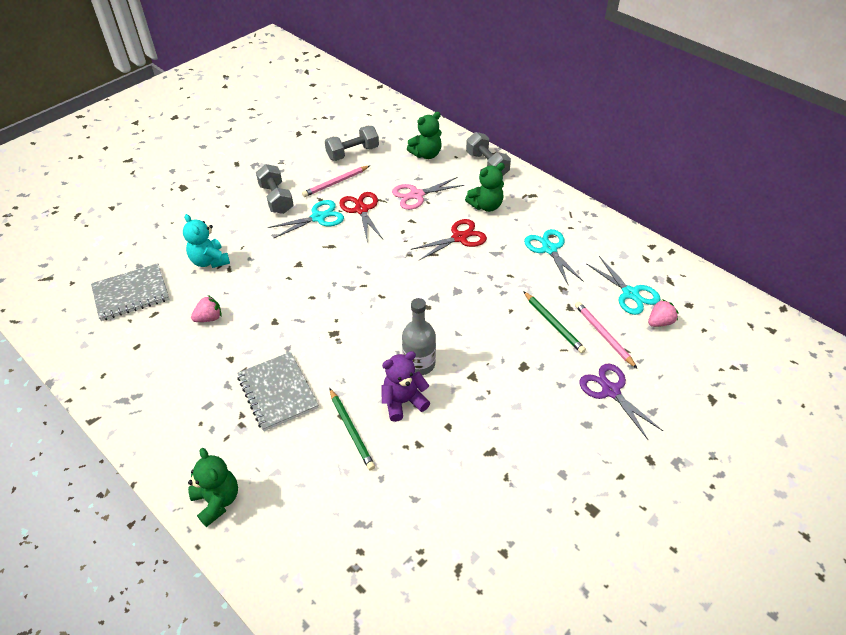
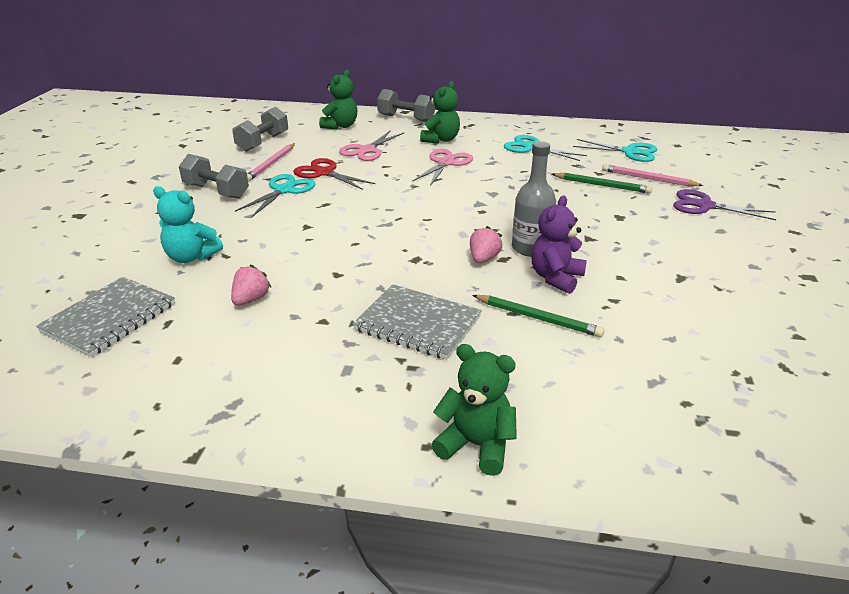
camera: 35 degrees left, 15 degrees down
red scissors [410,219,487,260] -> pink scissors [412,149,473,186]
pink strawberry [648,299,679,327] -> pink strawberry moved to [470,226,502,263]

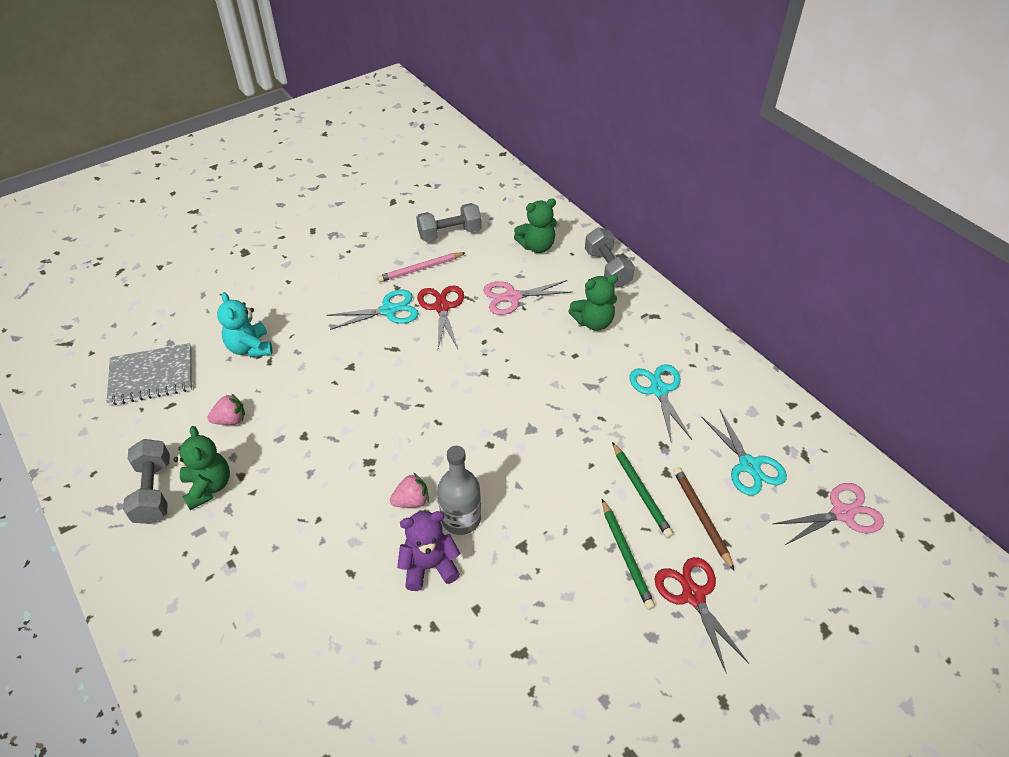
camera: 45 degrees right, 15 degrees up
grey dumbbell [179,154,249,199] -> grey dumbbell moved to [123,439,170,524]
grey notebook [353,284,482,360] -> none
pink scissors [412,149,473,186] -> pink scissors moved to [773,483,884,545]
green teddy bear [431,344,517,476] -> green teddy bear moved to [174,426,230,510]
green pencil [472,295,604,337] -> green pencil moved to [602,499,655,610]
pink pencil [602,164,704,186] -> brown pencil [673,467,734,570]
purple scissors [673,189,776,220] -> red scissors [654,557,749,672]

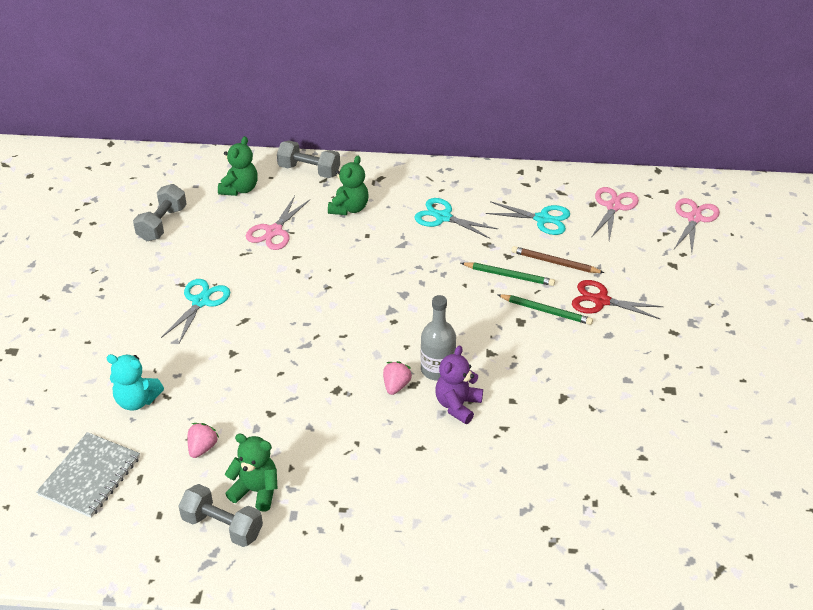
camera: 50 degrees left, 5 degrees down
pink pencil [377,252,466,282] -> none
red scissors [417,286,464,349] -> none
none -> pink scissors [674,198,720,253]

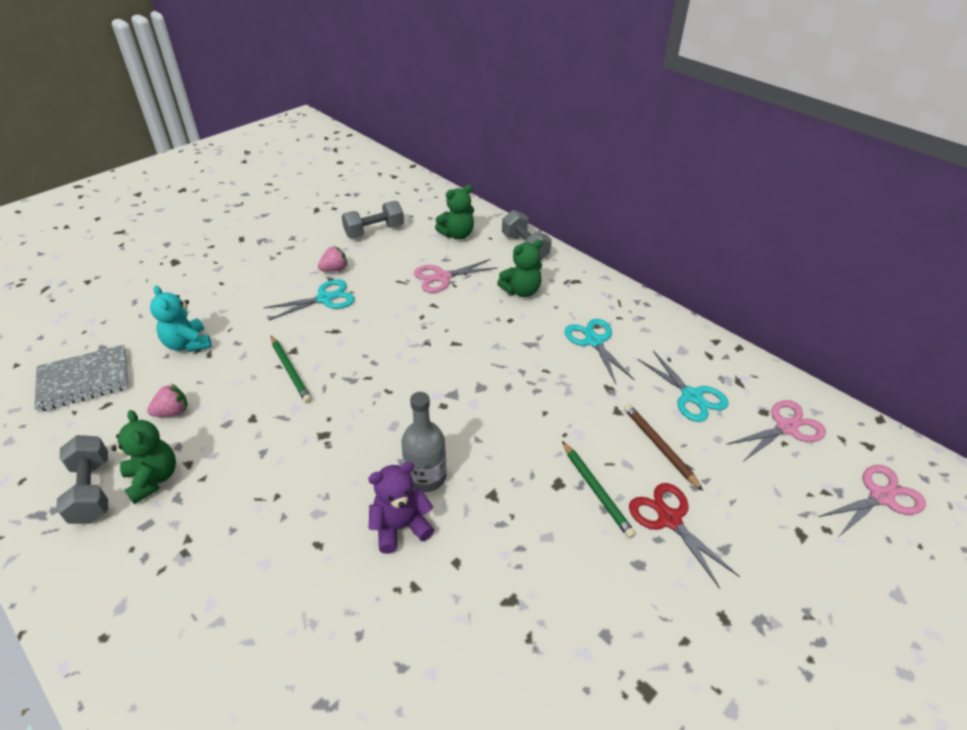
camera: 40 degrees right, 0 degrees up
pink strawberry [383,361,412,395] -> pink strawberry moved to [318,246,348,272]
green pencil [461,262,555,286] -> green pencil moved to [271,336,312,403]

